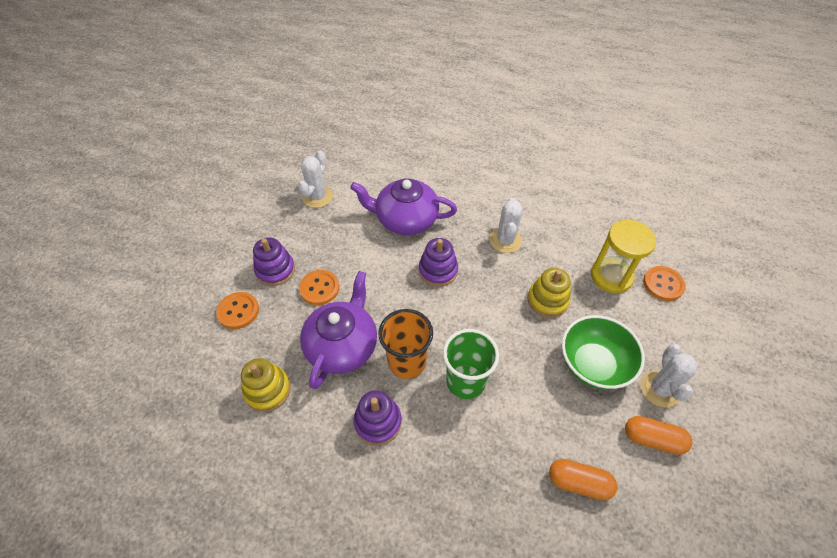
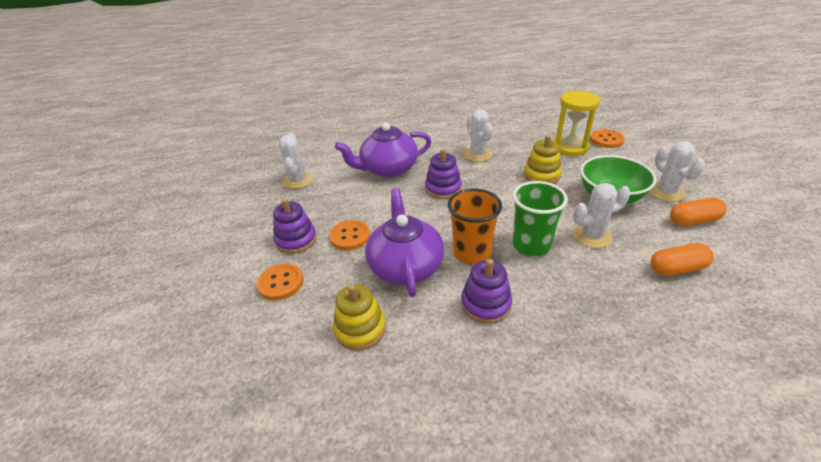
camera: 25 degrees left, 15 degrees down
none -> white cactus [573,183,630,248]

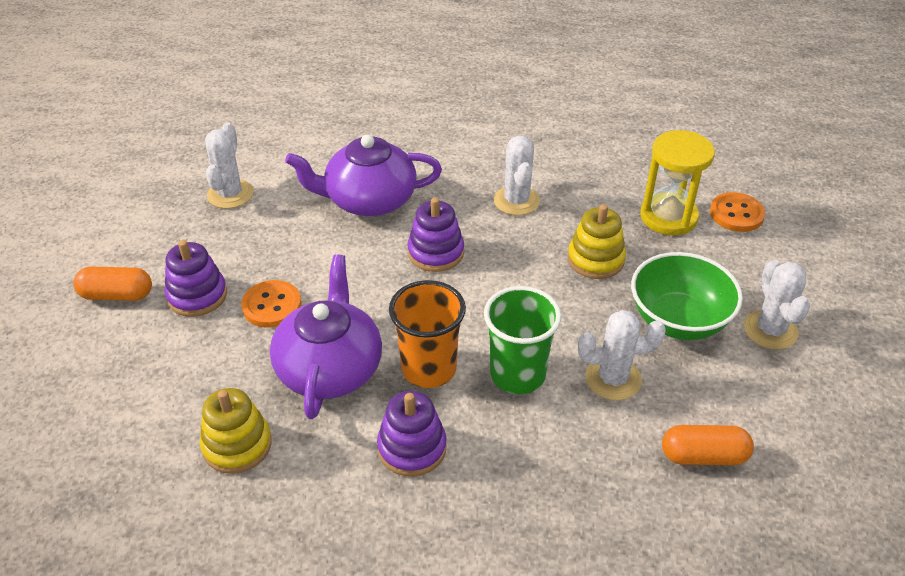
camera: 10 degrees right, 5 degrees up
orange button [257,263,303,300] -> none
orange capsule [670,198,726,226] -> orange capsule moved to [73,267,152,301]

